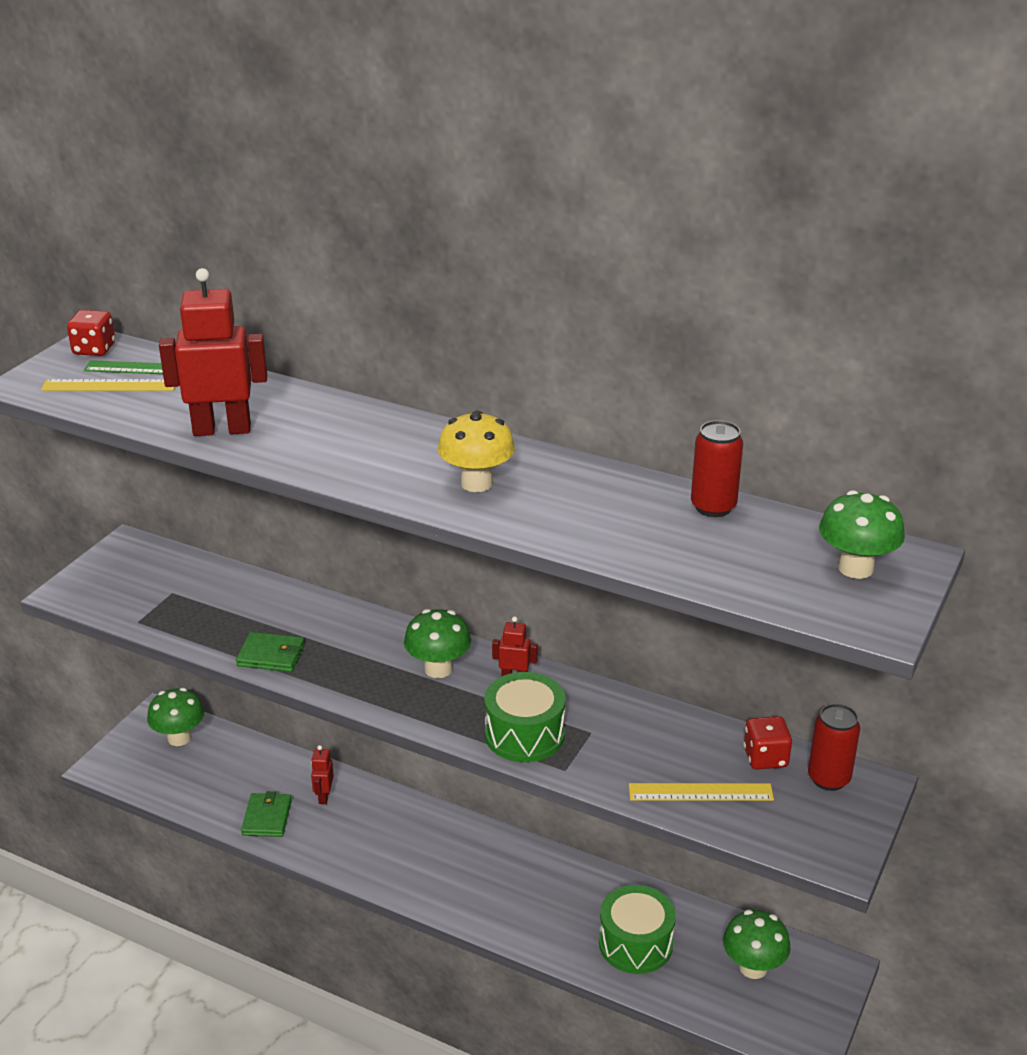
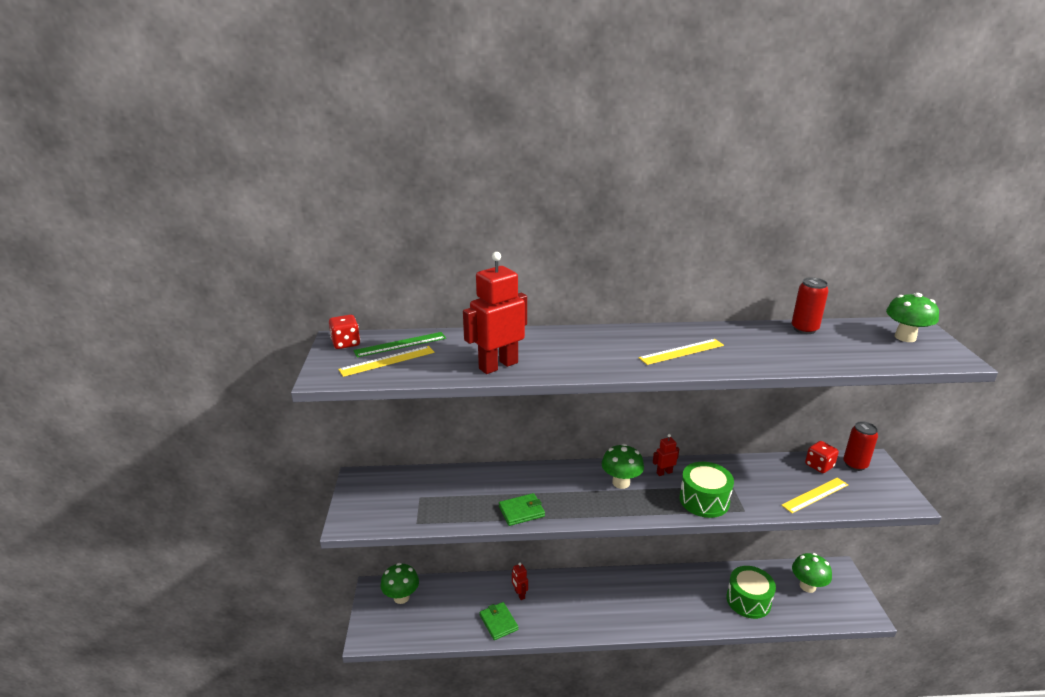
camera: 30 degrees left, 5 degrees down
yellow mushroom [438,410,515,492] -> yellow ruler [639,339,724,365]

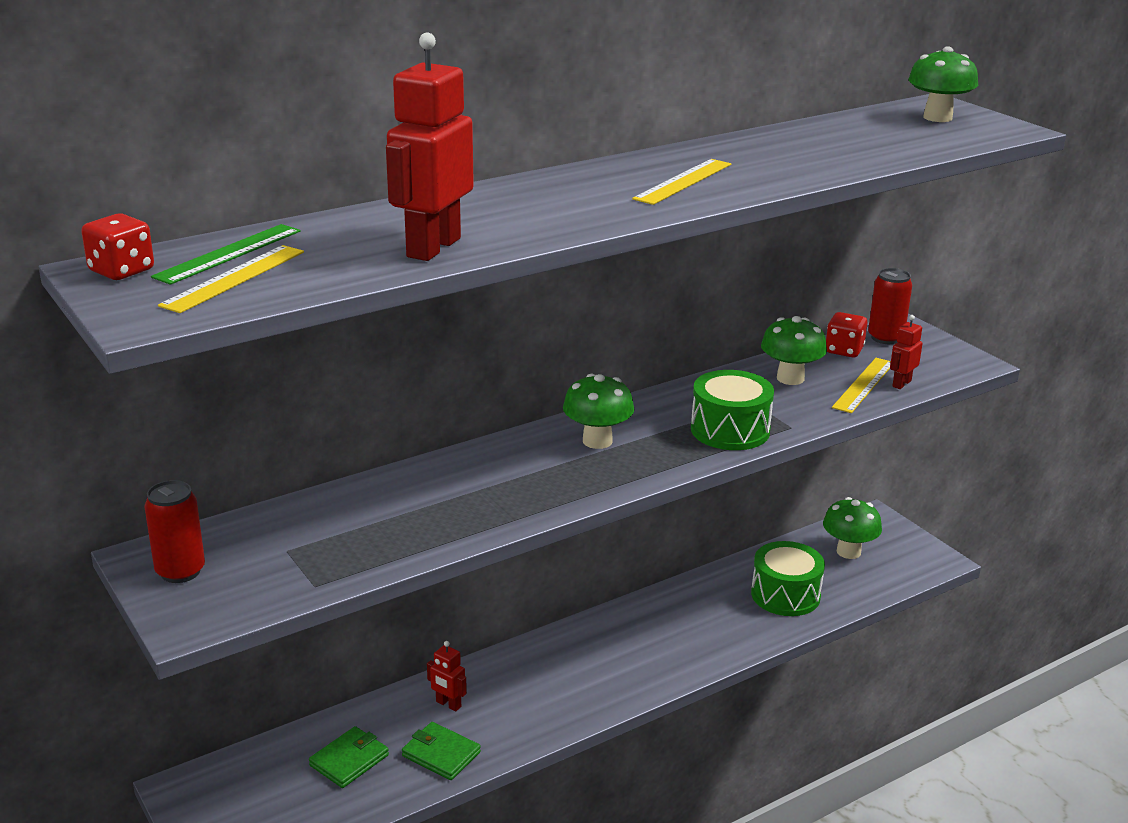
camera: 30 degrees left, 0 degrees up
green mushroom [380,563,419,604] -> green mushroom moved to [761,316,827,385]
green wallet [499,493,545,526] -> green wallet moved to [309,726,389,788]
red robot [653,434,679,476] -> red robot moved to [890,315,923,389]
red can [792,277,829,334] -> red can moved to [144,480,205,583]

